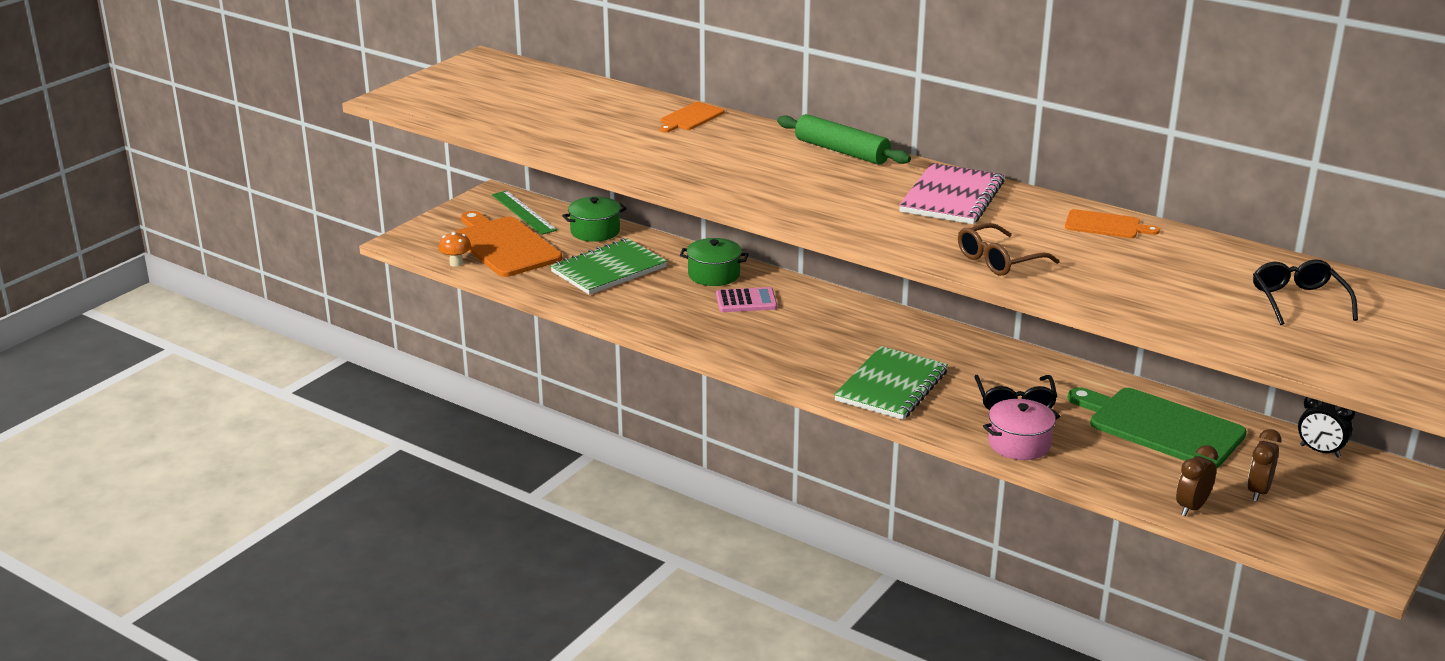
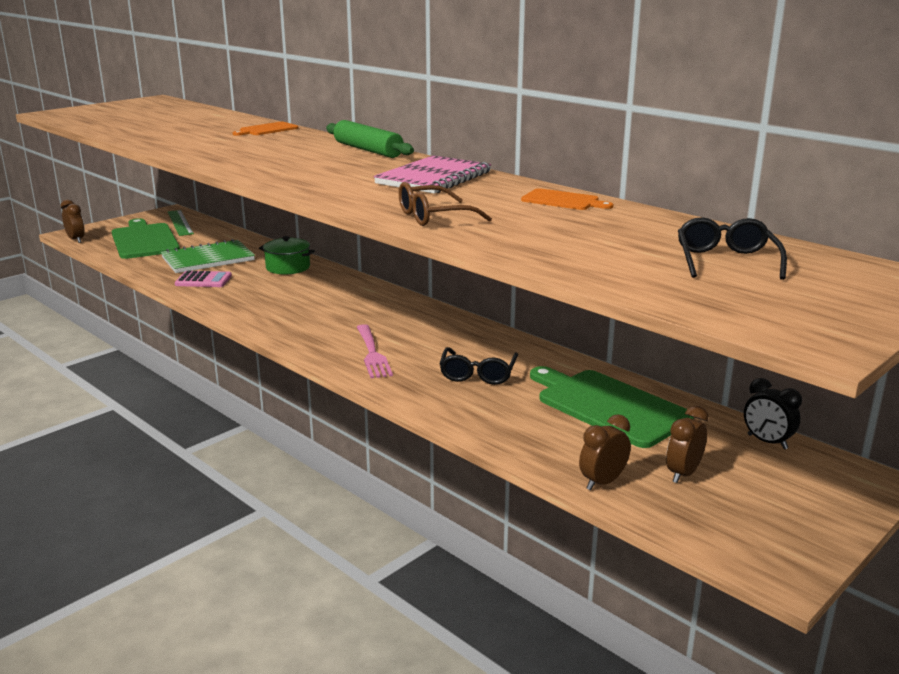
camera: 10 degrees right, 5 degrees down
orange mushroom [439,232,471,267] -> none
orange cutting board [455,211,562,277] -> green cutting board [111,218,180,259]
green pot [562,197,627,242] -> none
pink calculator [716,287,777,312] -> pink calculator moved to [175,271,232,287]
green notebook [834,346,948,420] -> pink fork [357,324,393,378]
pink pot [983,399,1060,460] -> none
none -> brown clock [61,199,85,243]

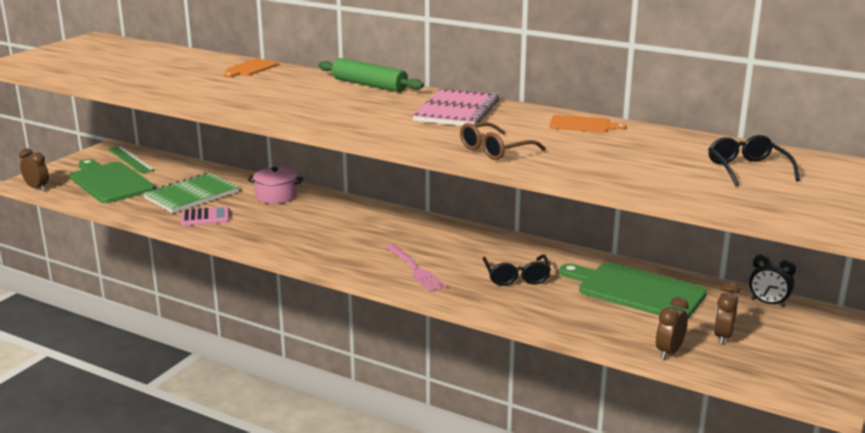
camera: 15 degrees left, 0 degrees up
green pot [259,236,315,275] -> pink pot [248,167,303,204]

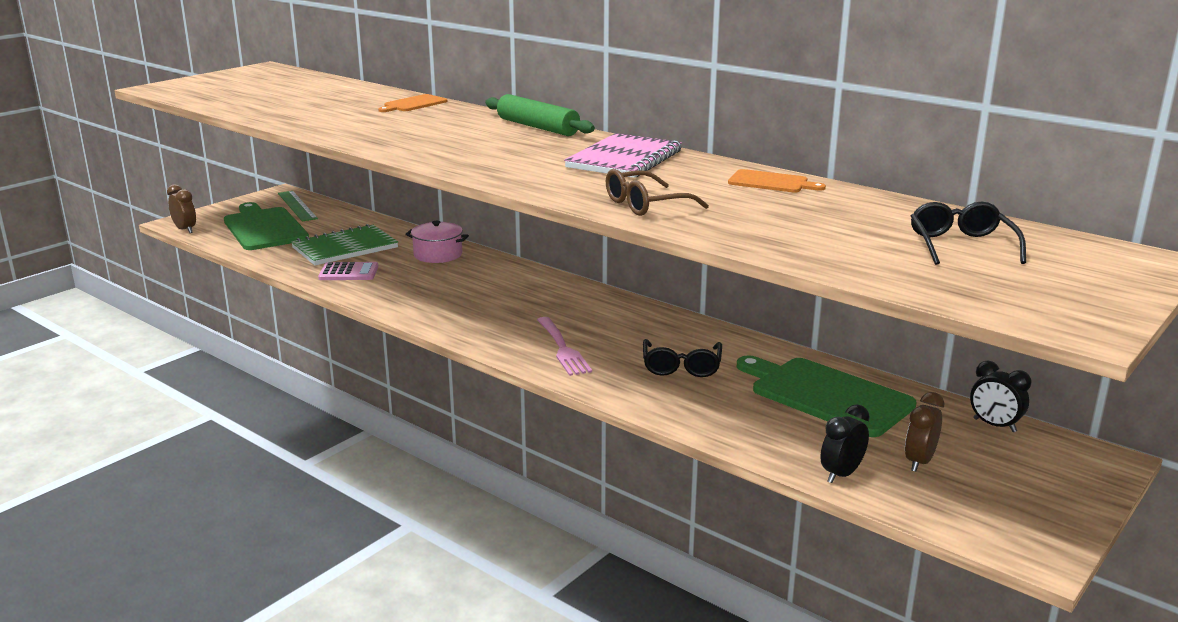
camera: 10 degrees right, 0 degrees up
brown clock [656,297,689,360] -> black clock [820,404,870,483]

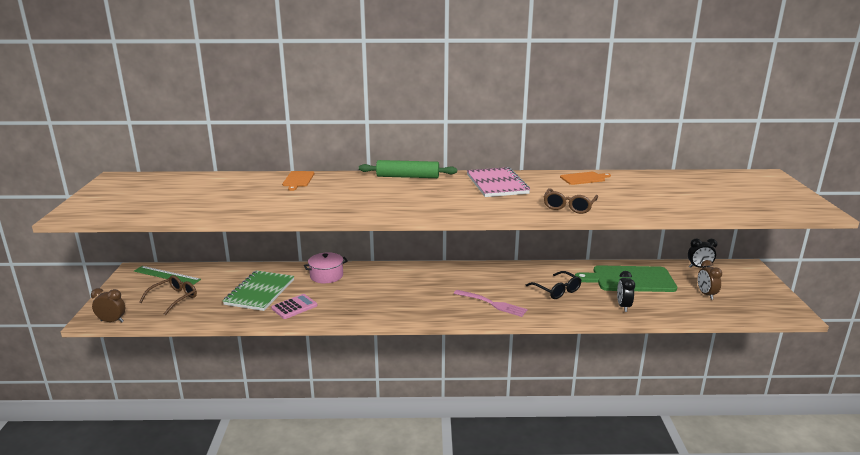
camera: 40 degrees left, 0 degrees up
green cutting board [224,202,309,250] -> brown glasses [139,275,197,315]
black clock [820,404,870,483] -> black clock moved to [617,271,635,312]
black glasses [911,202,1026,265] -> none

